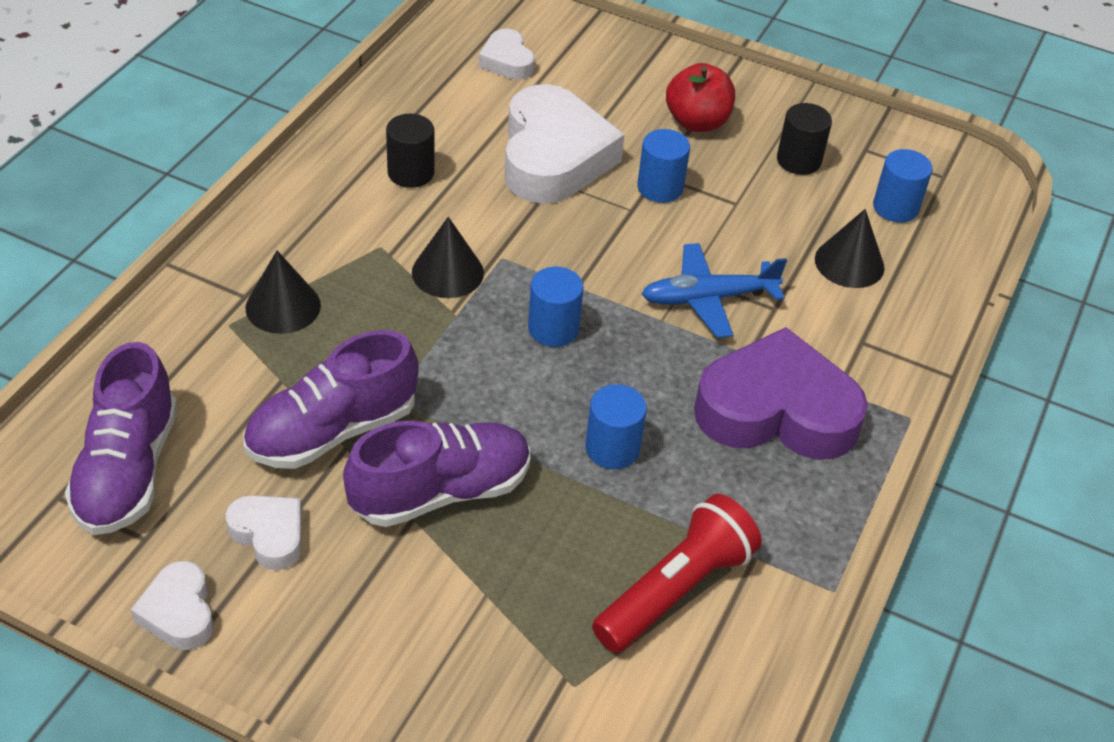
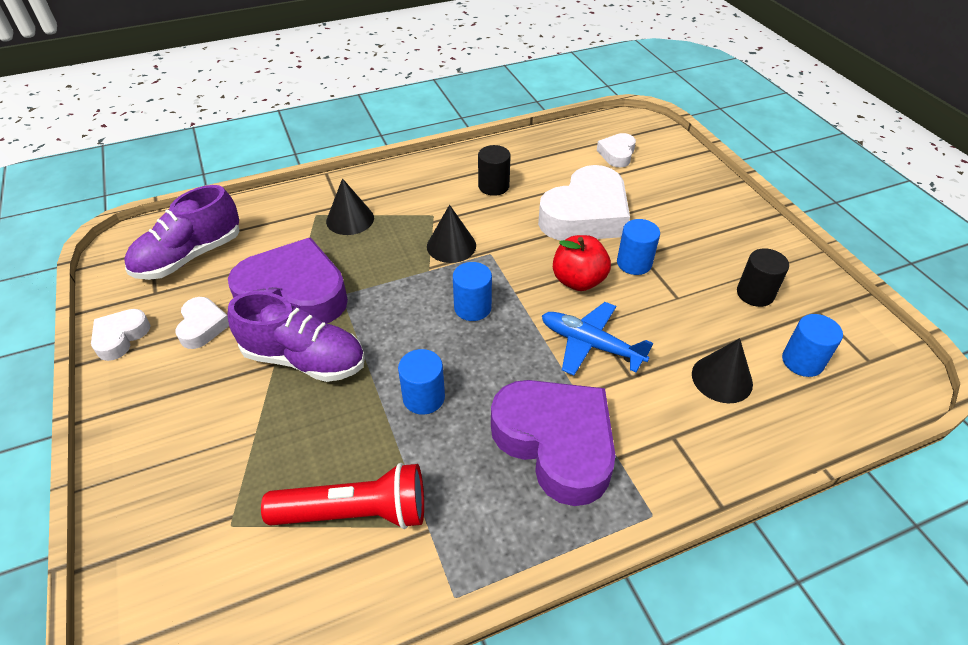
camera: 45 degrees right, 0 degrees up
purple shoe [243,330,418,469] -> purple heart [228,237,348,324]
red apple [666,63,735,132] -> red apple moved to [553,235,611,291]

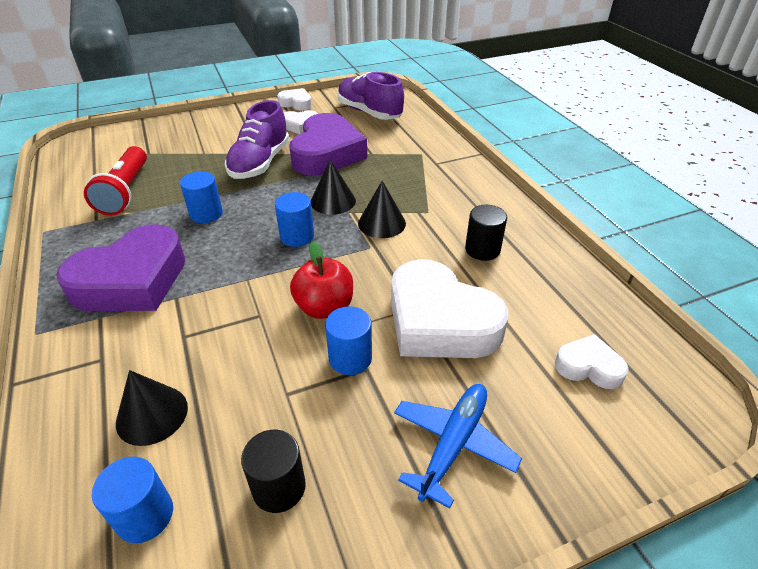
camera: 90 degrees right, 5 degrees down
black cone [326,178,374,235] -> black cone moved to [311,159,356,215]
blue plane [542,302,653,376] -> blue plane moved to [394,384,522,509]

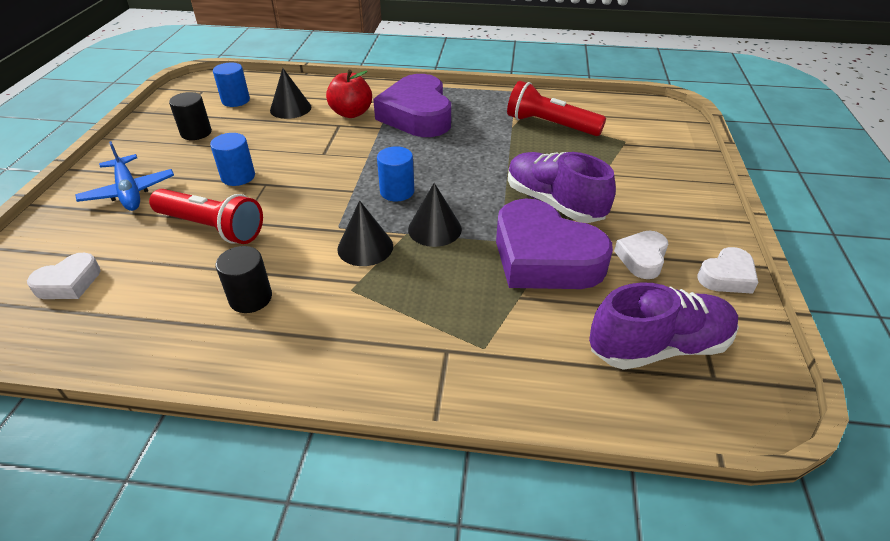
camera: 120 degrees right, 0 degrees up
blue cylinder [180,171,223,223] -> none
red apple [290,241,353,319] -> red apple moved to [326,70,372,118]
white heart [391,259,508,358] -> red flashlight [149,189,263,244]

